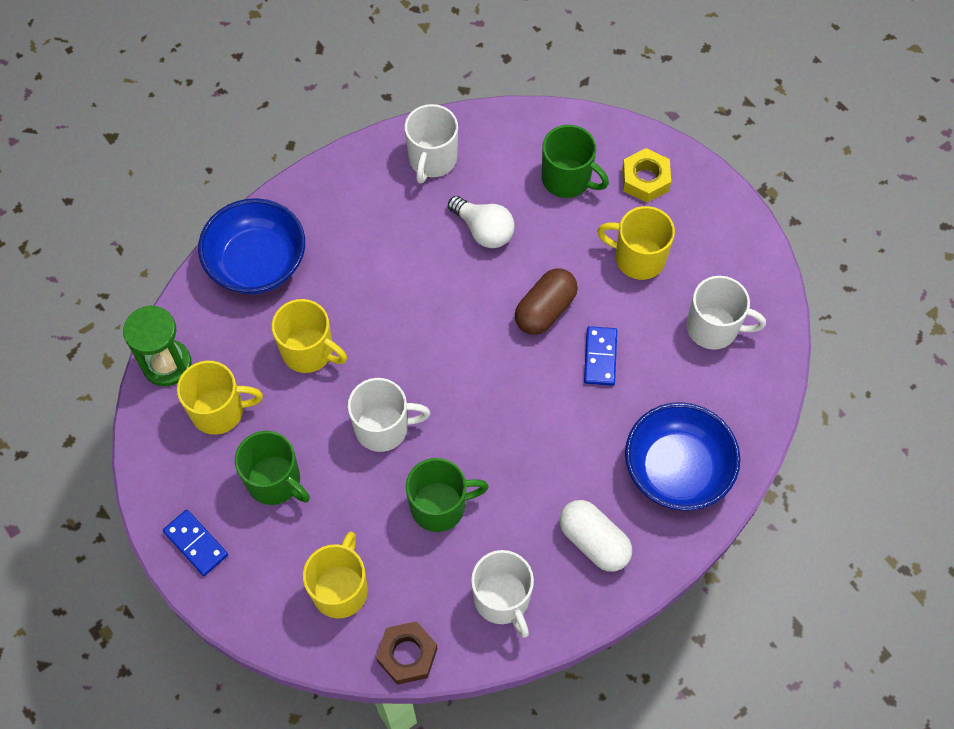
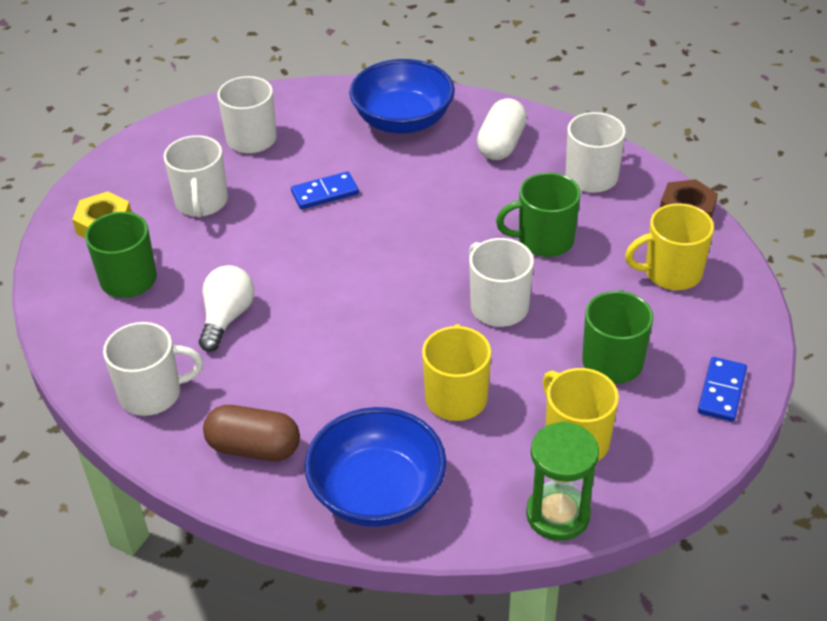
camera: 115 degrees left, 20 degrees down
green mug [406,458,489,532] -> green mug turned 60 degrees counterclockwise [496,172,581,257]
brown capsule [515,268,578,335] -> brown capsule moved to [203,405,300,461]
yellow mug [597,206,675,280] -> white mug [163,135,228,218]

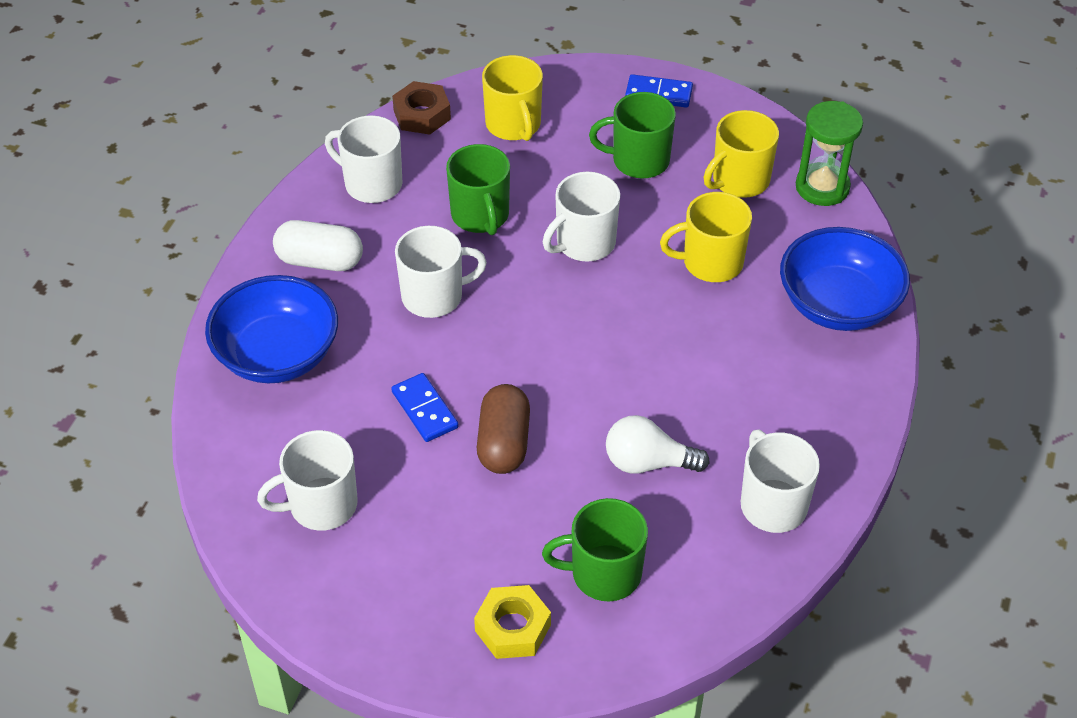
camera: 100 degrees left, 5 degrees up
white mug [163,135,228,218] -> white mug moved to [395,226,487,318]
brown capsule [203,405,300,461] -> brown capsule moved to [477,384,530,474]

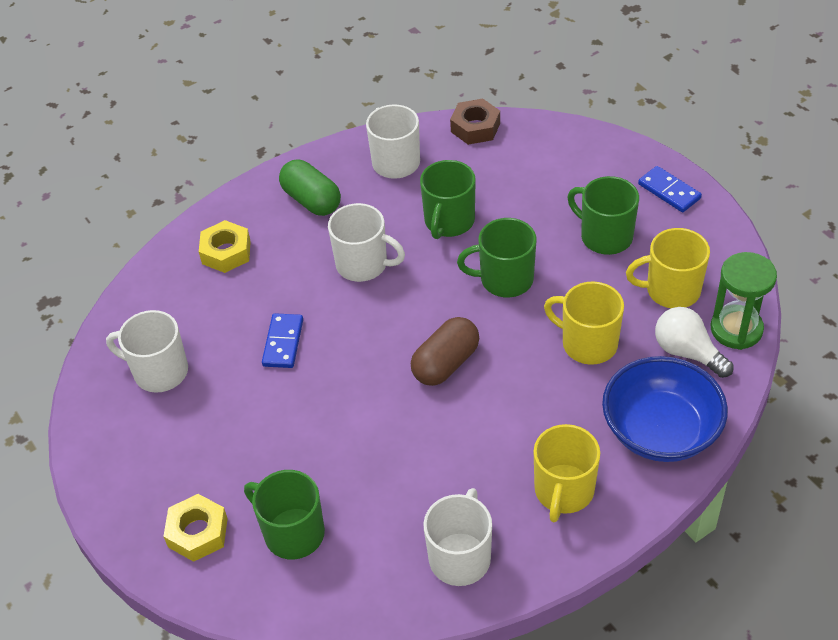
camera: 40 degrees right, 0 degrees up
blue bowl [205,275,338,383] -> yellow nut [199,220,251,273]
white capsule [273,220,363,271] -> green capsule [279,160,341,216]
brown capsule [477,384,530,474] -> brown capsule moved to [411,317,479,386]
yellow mug [482,55,543,141] -> yellow mug moved to [534,424,600,522]
white mug [543,172,620,262] -> green mug [457,218,536,297]
white light bulb [606,415,710,474] -> white light bulb moved to [655,307,733,378]

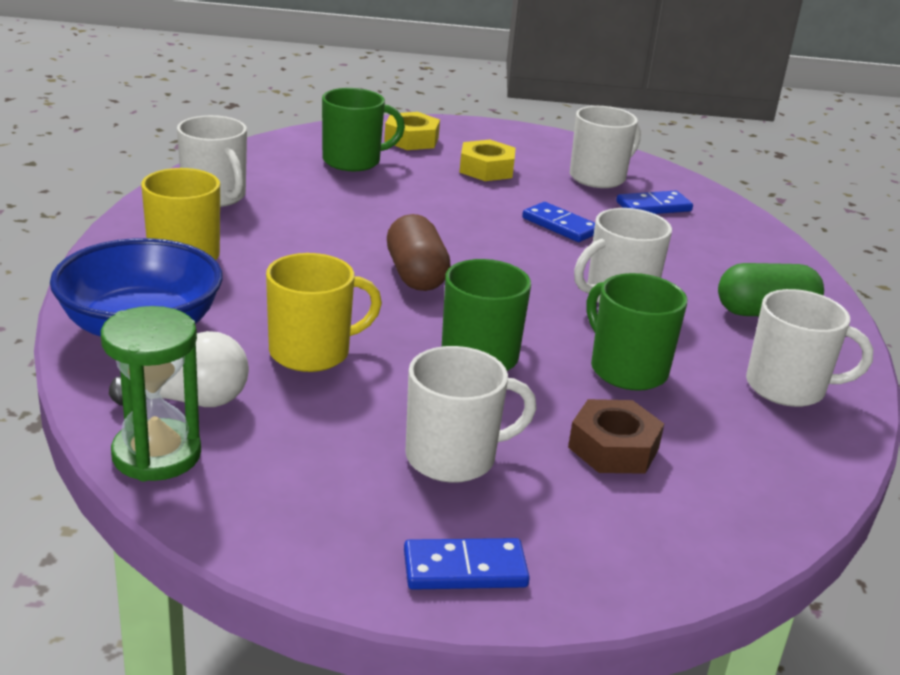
camera: 120 degrees right, 20 degrees down
yellow nut [199,220,251,273] -> yellow nut moved to [459,140,515,181]
brown nut [450,99,500,145] -> brown nut moved to [568,399,664,474]
green mug [567,176,639,255] -> white mug [405,346,537,483]
yellow mug [626,228,710,308] -> none
none -> blue domino [616,191,693,214]

